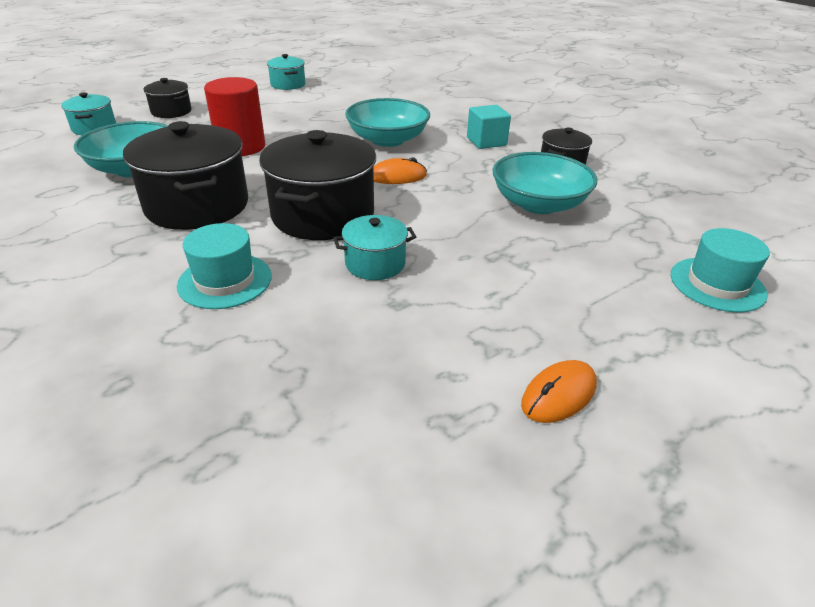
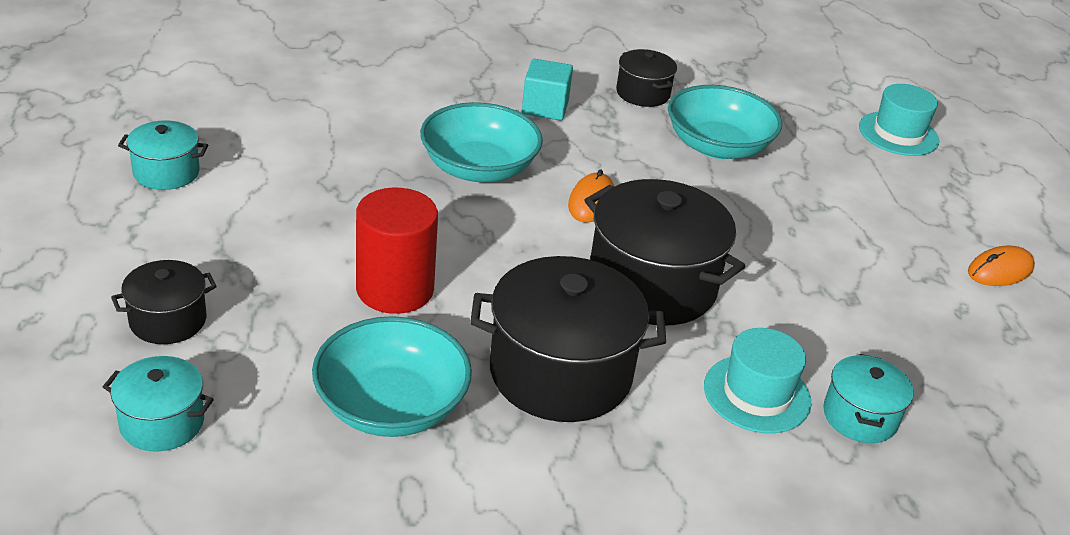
camera: 65 degrees left, 0 degrees up
turquoise pot [333,215,416,280] -> turquoise pot moved to [823,354,914,443]
orange mouse [521,360,597,423] -> orange mouse turned 75 degrees clockwise [968,246,1035,286]

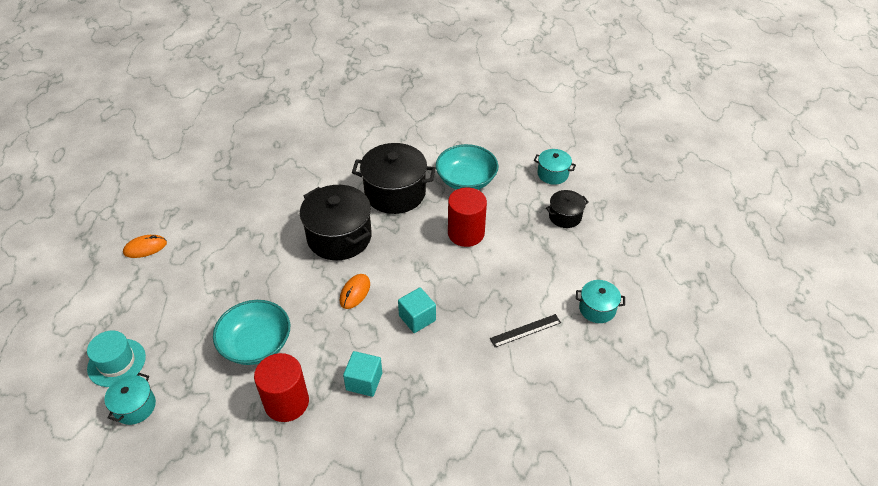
camera: 170 degrees left, 10 degrees up
turquoise bowl [420,102,543,182] -> turquoise cube [398,287,436,333]
black pot [616,49,677,107] -> red cylinder [254,353,309,422]
turquoise hat [704,328,811,433] -> none
turquoise pot [823,354,914,443] -> turquoise pot moved to [104,373,156,425]
none -> black ruler [490,314,561,347]

